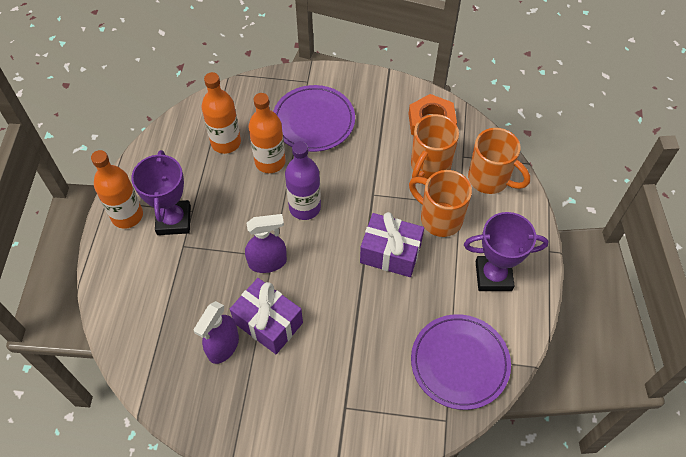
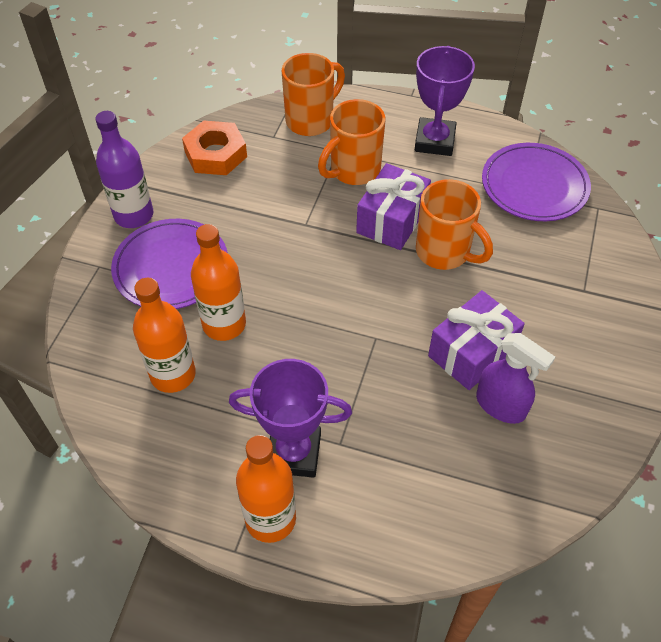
camera: 80 degrees left, 5 degrees down
purple spray bottle [245,214,287,273] -> none
purple bottle [285,141,321,220] -> purple bottle moved to [95,111,154,228]
orange mug [411,114,459,179] -> orange mug moved to [416,179,493,270]

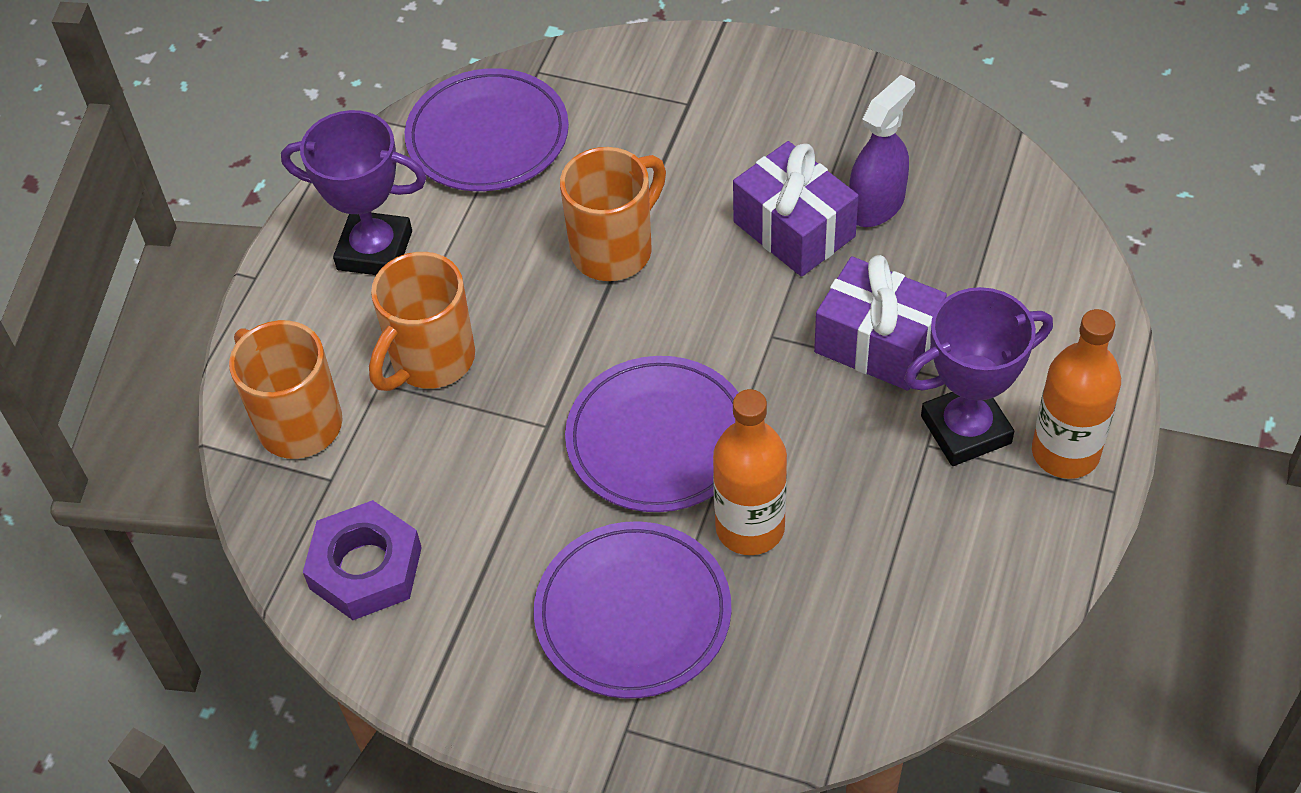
camera: 85 degrees left, 0 degrees up
purple bottle [95,111,154,228] -> none
orange bottle [133,278,196,393] -> none
orange nut [182,120,247,175] -> purple nut [303,500,422,620]
purple trophy [229,359,352,478] -> purple trophy turned 60 degrees clockwise [904,287,1053,466]
orange mug [318,99,385,185] -> orange mug turned 75 degrees clockwise [369,252,475,391]
purple gift [356,163,431,250] -> purple gift moved to [814,255,947,390]
none -> purple plate [565,356,739,512]

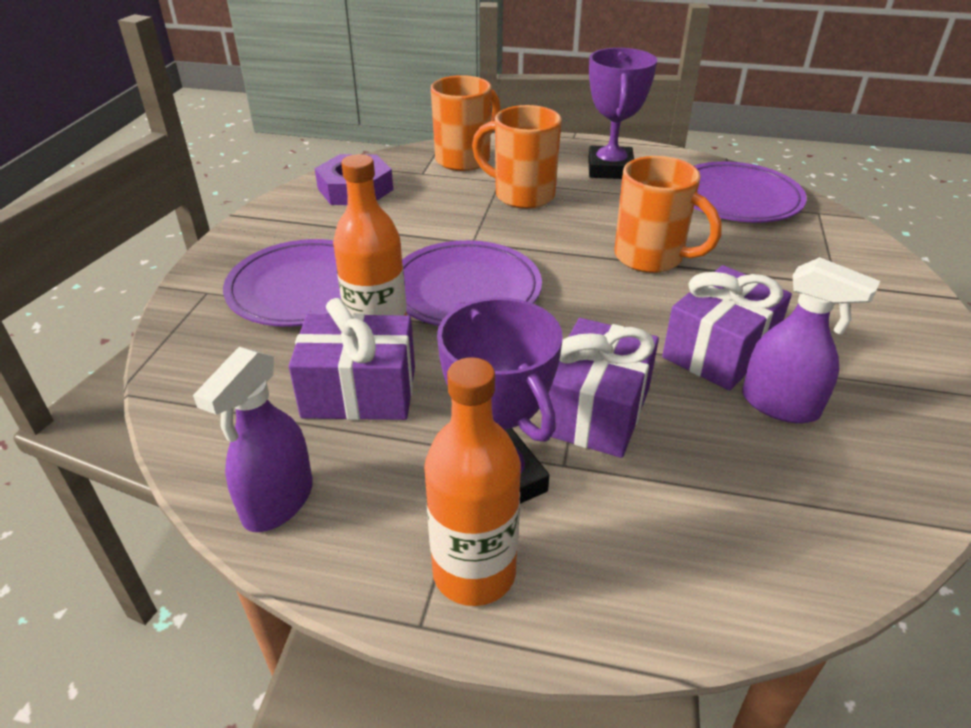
camera: 80 degrees right, 15 degrees down
none -> purple spray bottle [193,347,313,532]
none -> purple gift [289,298,415,420]

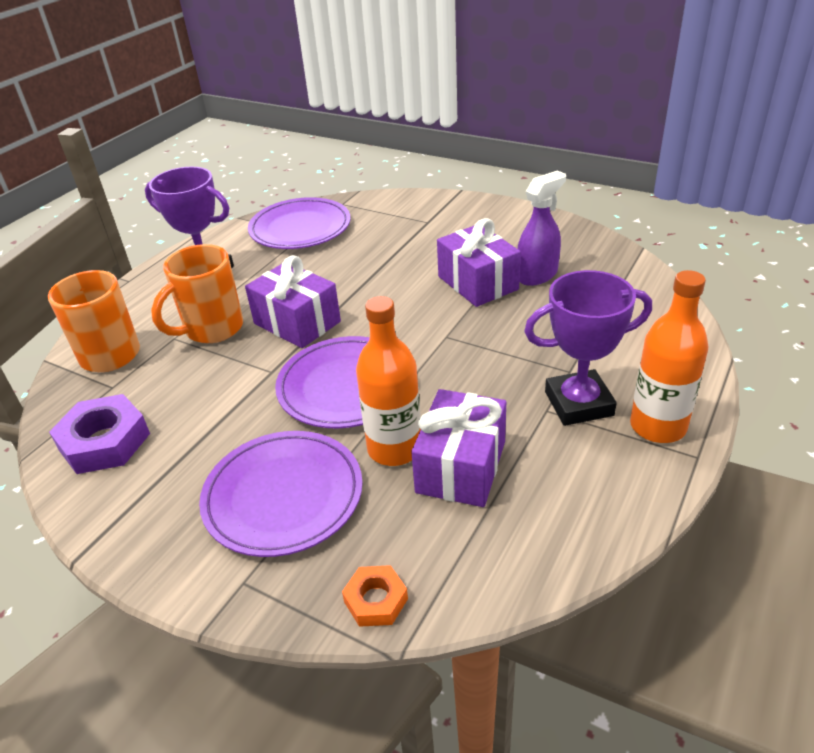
camera: 70 degrees left, 0 degrees up
purple spray bottle [193,347,313,532] -> none
purple gift [541,318,659,458] -> purple gift moved to [245,255,341,348]
orange mug [614,156,722,273] -> none
none -> orange nut [342,565,408,627]

